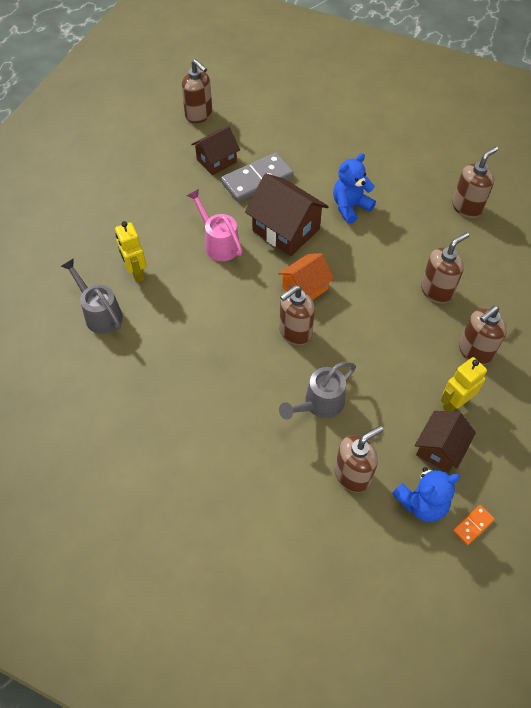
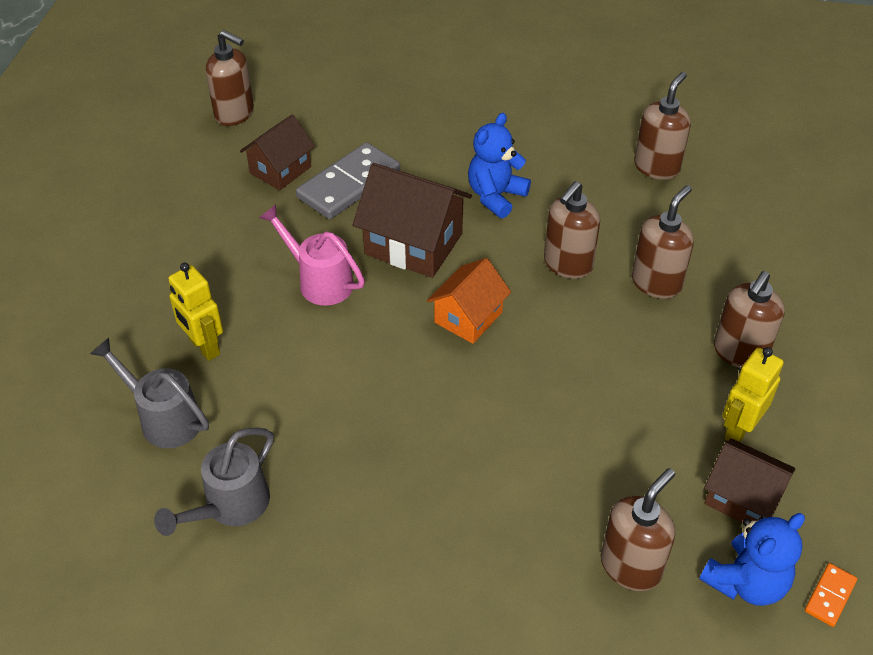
camera: 15 degrees left, 10 degrees down
brown soap dispenser [279,285,315,345] -> brown soap dispenser moved to [544,181,600,279]
grey watering can [279,362,356,420] -> grey watering can moved to [154,427,274,536]
brown house [415,411,476,473] -> brown house turned 75 degrees counterclockwise [704,439,796,523]

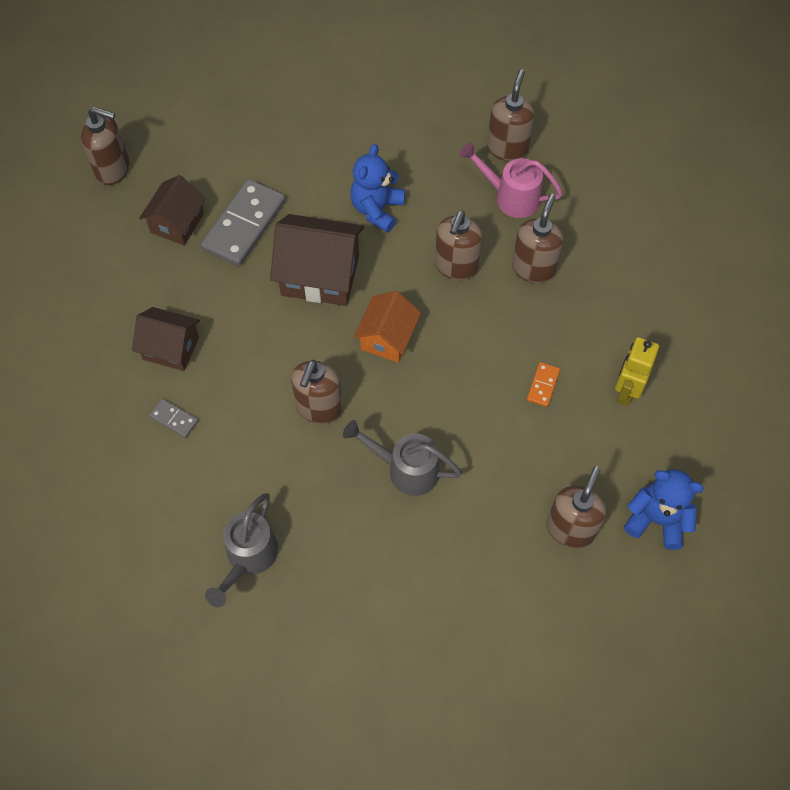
camera: 15 degrees left, 15 degrees up
grey watering can [90,338,209,448] -> grey watering can moved to [343,420,462,496]
yellow robot [168,263,223,361] -> grey domino [149,399,198,438]
pink watering can [259,204,365,306] -> pink watering can moved to [459,142,563,218]
blue teddy bear [699,513,805,606] -> blue teddy bear turned 105 degrees counterclockwise [624,469,704,550]
brown house [704,439,796,523] -> brown house moved to [132,307,200,371]
brown soap dispenser [714,271,785,368] -> brown soap dispenser moved to [291,360,343,424]
orange domino [805,563,857,627] -> orange domino moved to [527,362,560,407]

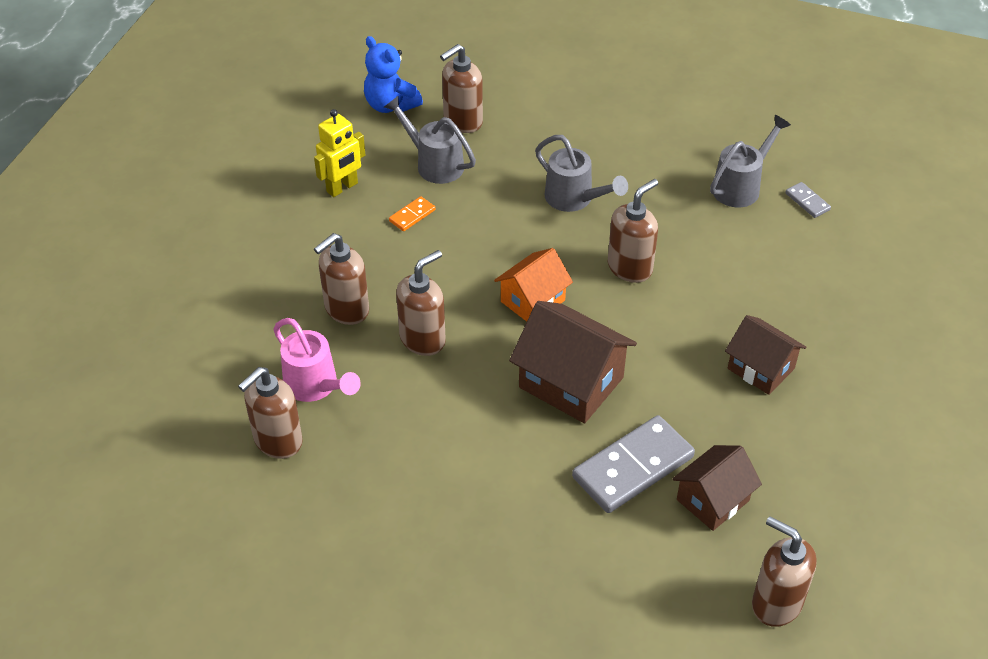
camera: 155 degrees left, 15 degrees down
grey domino [149,399,198,438] -> grey domino moved to [785,182,831,218]
blue teddy bear [350,144,405,233] -> none
none -> grey watering can [384,96,476,184]

